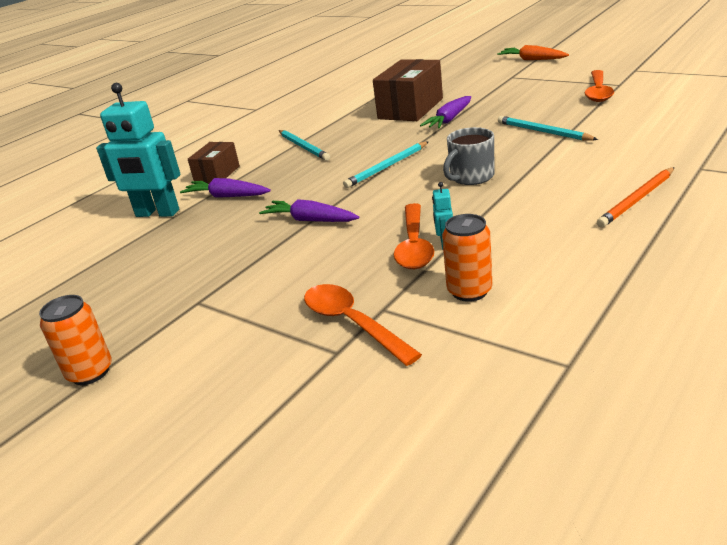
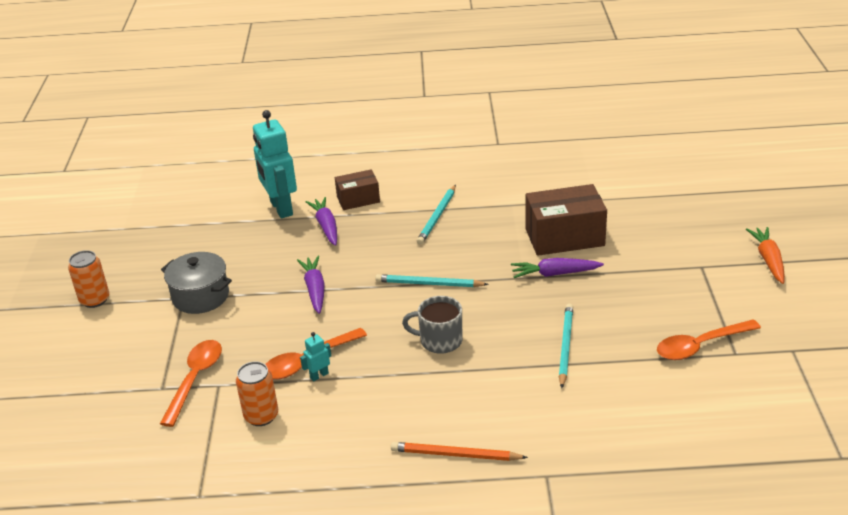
camera: 50 degrees right, 5 degrees up
none -> grey pot [161,252,232,314]

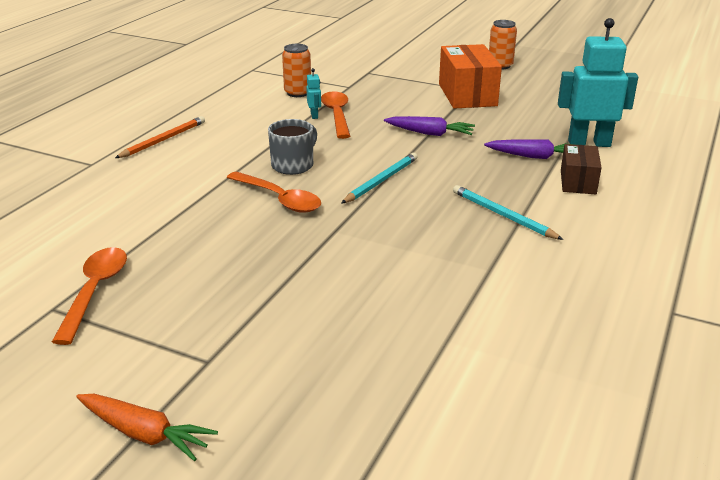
camera: 115 degrees right, 5 degrees down
orange spoon [160,340,222,427] -> orange spoon moved to [227,172,321,213]
grey pot [161,252,232,314] -> orange box [439,44,502,108]
purple carrot [511,258,604,278] -> none
brown box [525,184,607,256] -> none
turquoise pencil [559,304,573,388] -> none

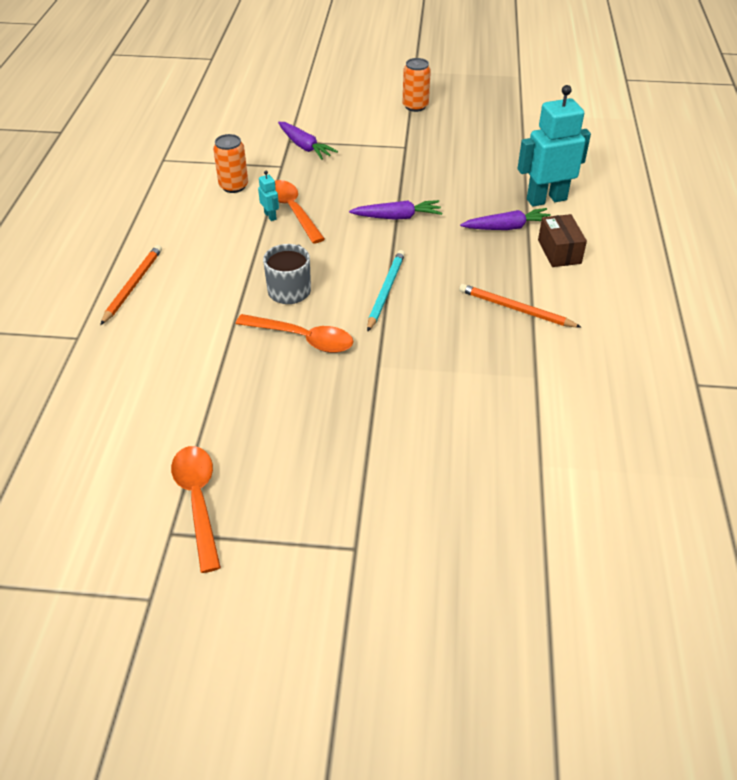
camera: 20 degrees left, 15 degrees up
orange carrot [76,394,218,461] -> none
orange box [439,44,502,108] -> none
turquoise pencil [453,185,564,240] -> orange pencil [459,284,582,328]
none -> purple carrot [278,122,338,160]

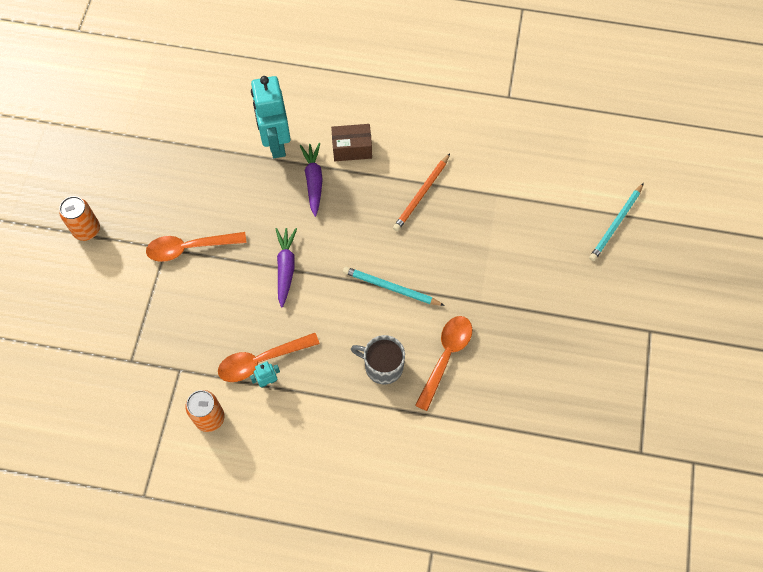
camera: 85 degrees left, 20 degrees up
orange pencil [100,245,162,325] -> none
orange spoon [171,446,221,573] -> orange spoon moved to [146,232,247,262]
purple carrot [278,122,338,160] -> none
none -> turquoise pencil [589,183,644,261]

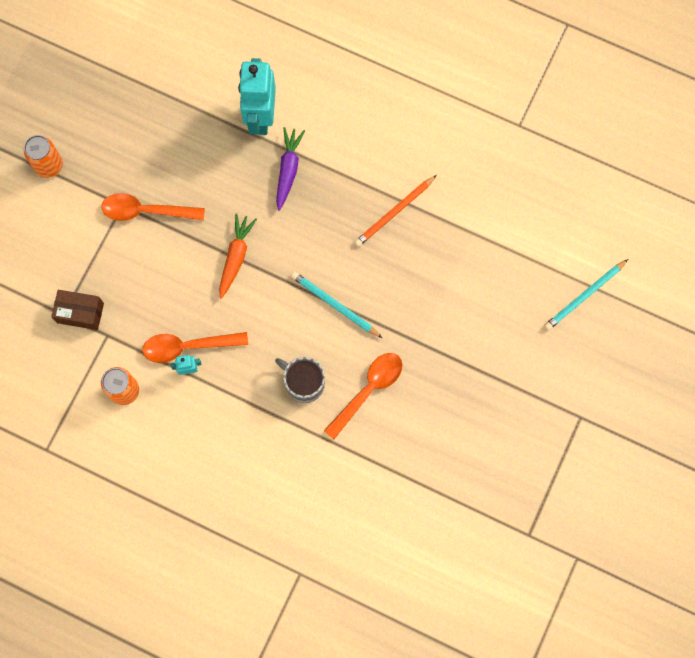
camera: 15 degrees right, 10 degrees up
purple carrot [276,228,297,307] -> orange carrot [219,213,257,299]
brown box [331,124,372,161] -> brown box moved to [51,290,104,330]

